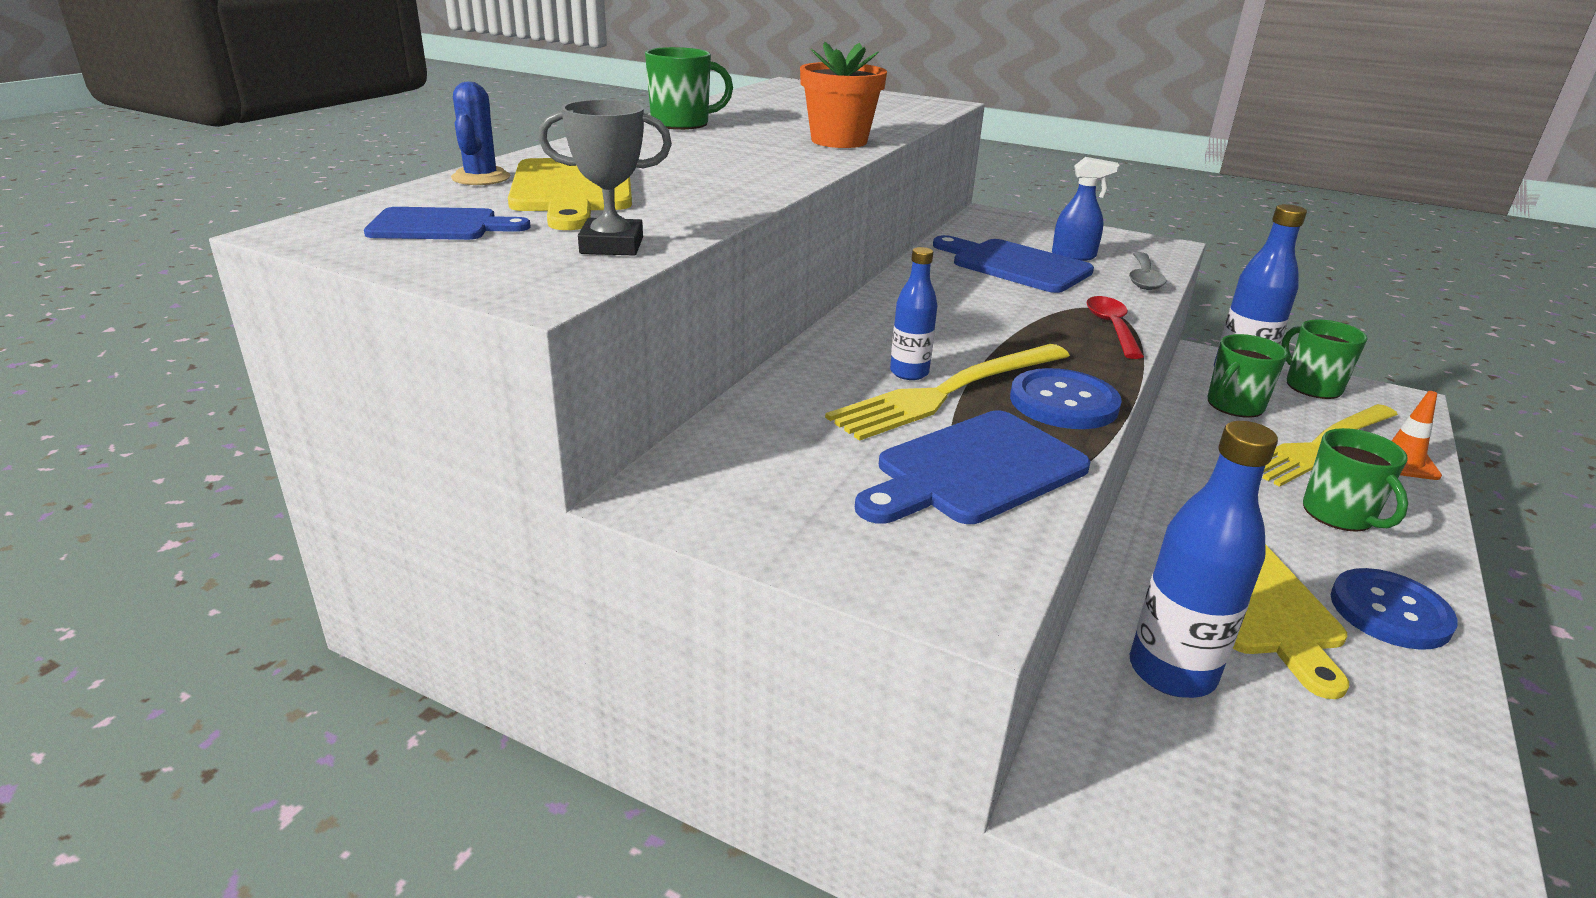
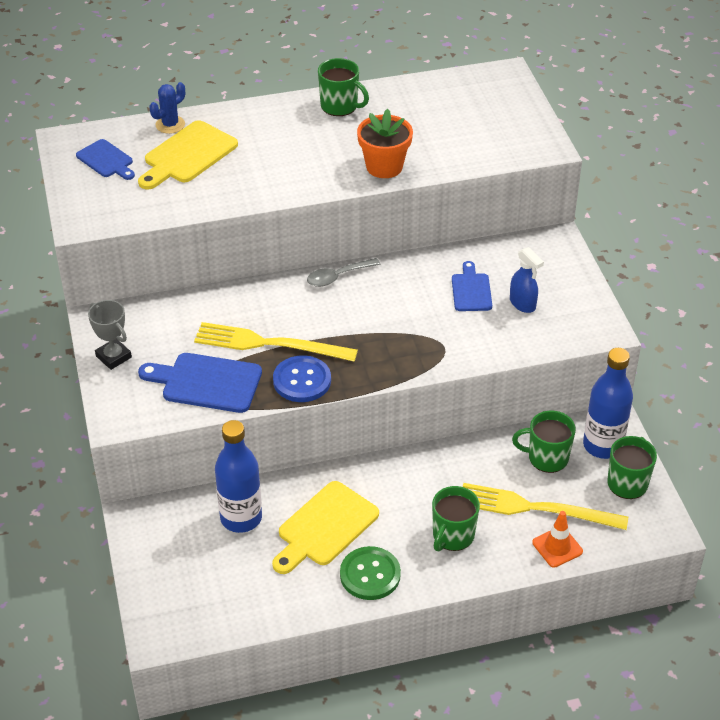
camera: 50 degrees right, 15 degrees up
grey trophy [538,100,672,256] -> grey trophy moved to [88,300,132,370]
blue bottle [890,247,938,380] -> none
blue cutting board [933,235,1094,293] -> blue cutting board [452,261,492,311], size x0.62
red spoon [1086,296,1144,359] -> none
grey spoon [1129,252,1166,290] -> grey spoon moved to [307,258,380,287]
blue button [1331,568,1458,650] -> green button [340,546,401,600]

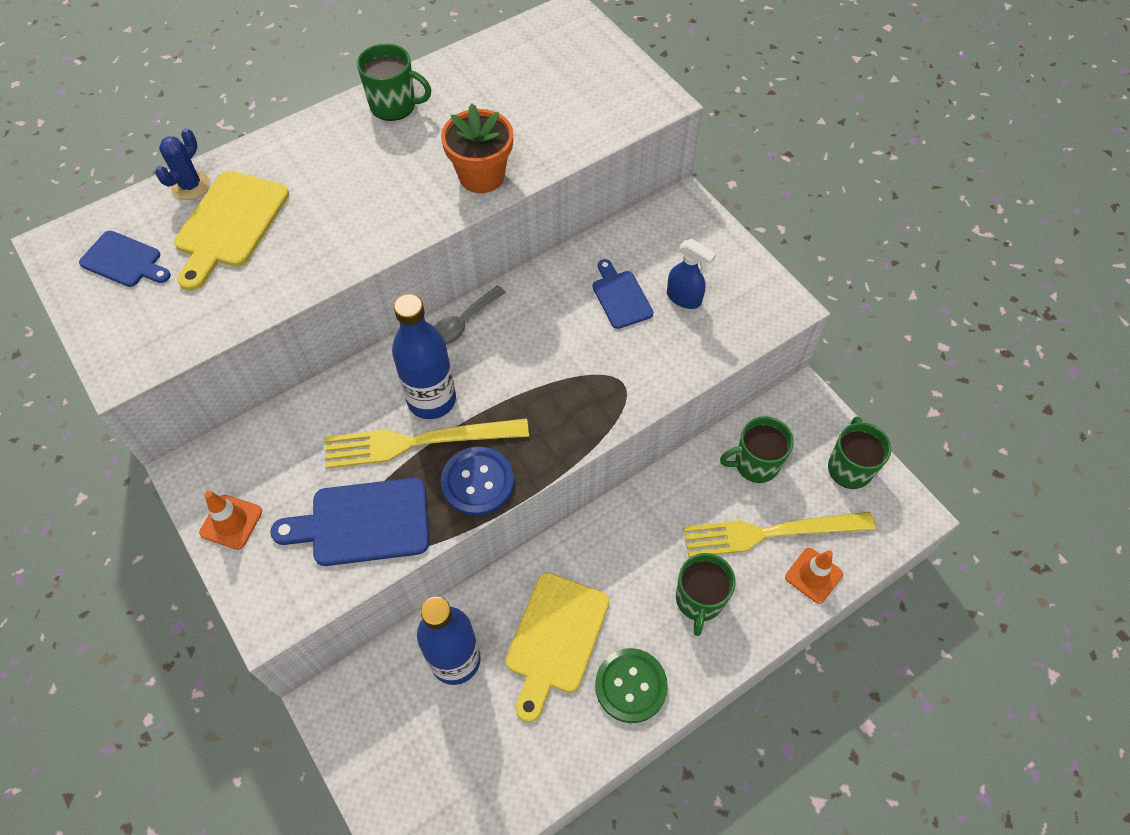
camera: 20 degrees left, 15 degrees up
grey trophy [88,300,132,370] -> orange traffic cone [199,491,262,550]
blue bottle [583,348,633,459] -> blue bottle moved to [392,294,456,419]

